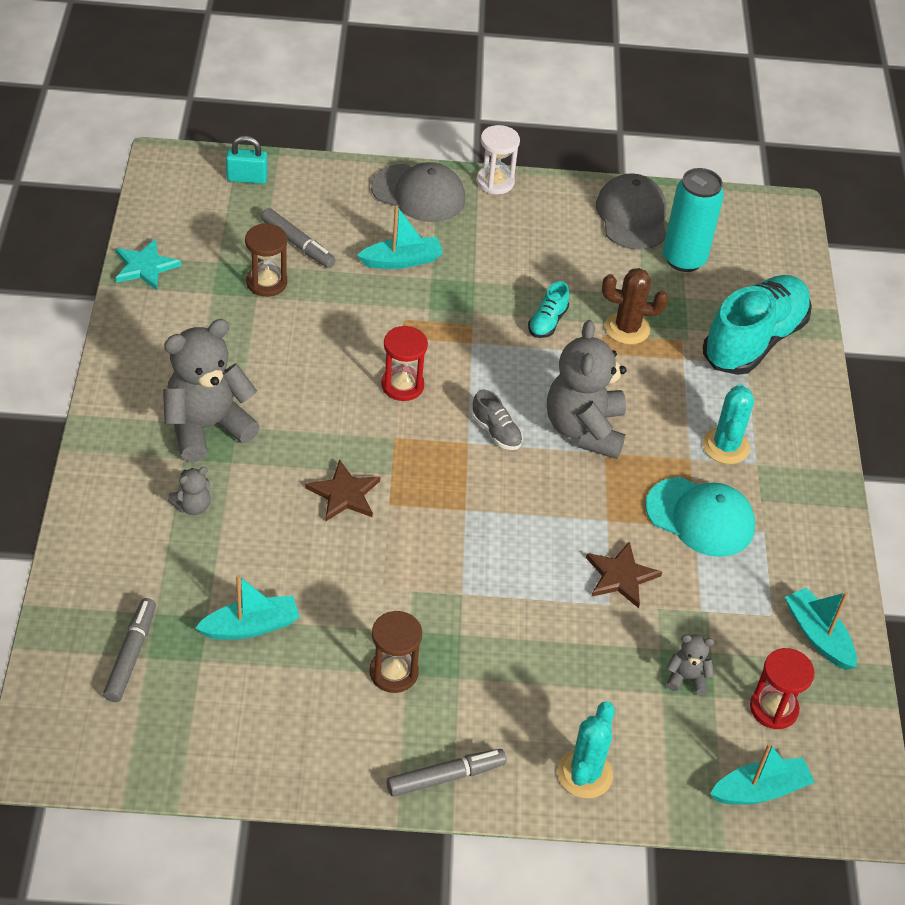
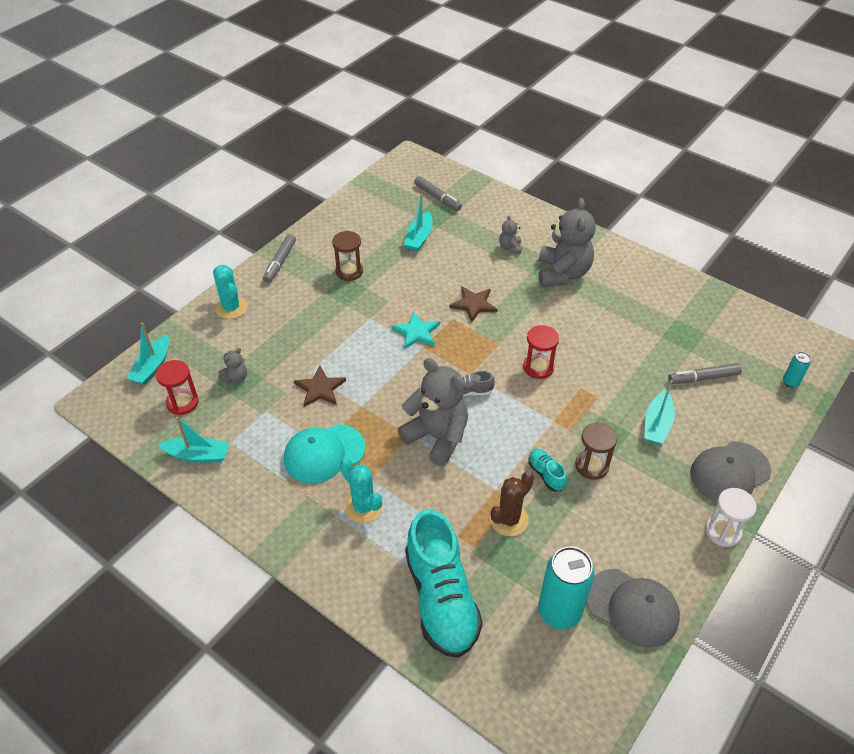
camera: 130 degrees right, 0 degrees up
turquoise star [115,239,182,290] -> turquoise star moved to [391,311,440,349]
turquoise padlock [226,136,268,184] -> turquoise can [783,352,811,388]
brown hourglass [245,224,287,297] -> brown hourglass moved to [575,423,617,480]

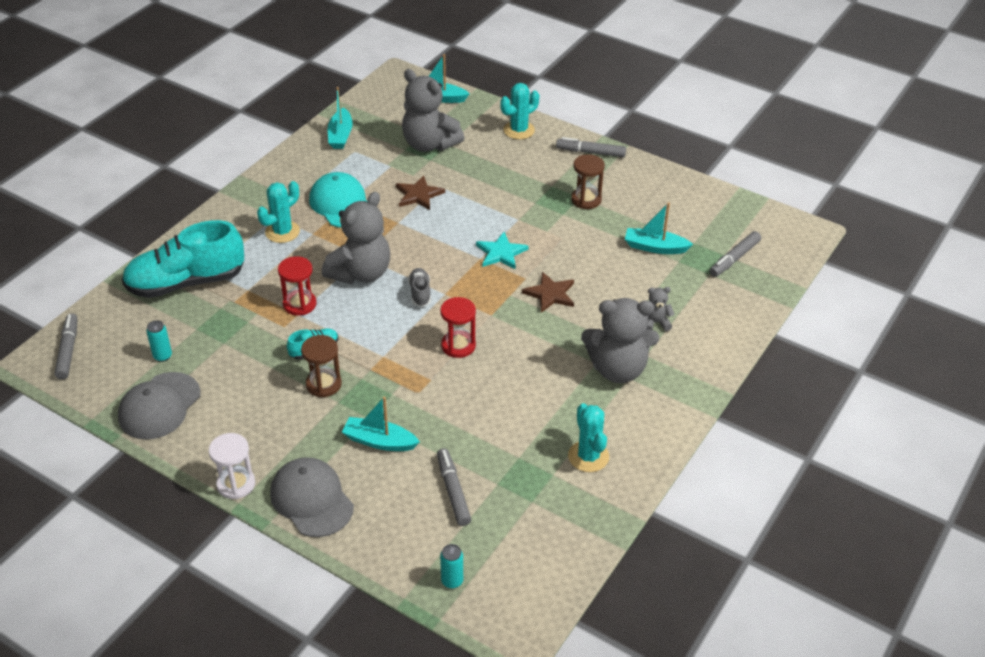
camera: 85 degrees right, 5 degrees down
red hourglass [156,360,199,415] -> red hourglass moved to [278,256,317,316]
grey teddy bear [218,348,247,383] -> grey teddy bear [402,69,464,152], size x2.24
brown cactus [490,471,534,536] -> none
turquoise can [538,546,595,629] -> turquoise can [146,320,172,362], size x0.47
none -> grey marker [54,313,78,379]
none -> turquoise cactus [568,403,609,472]

